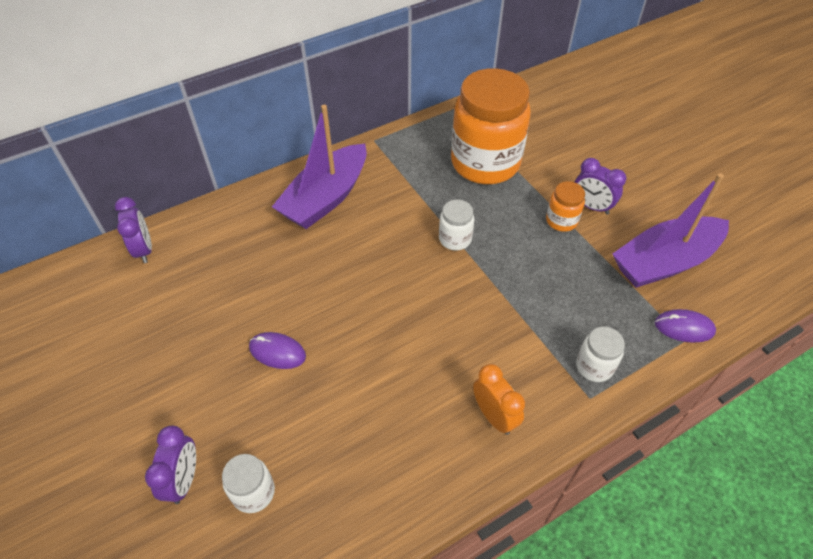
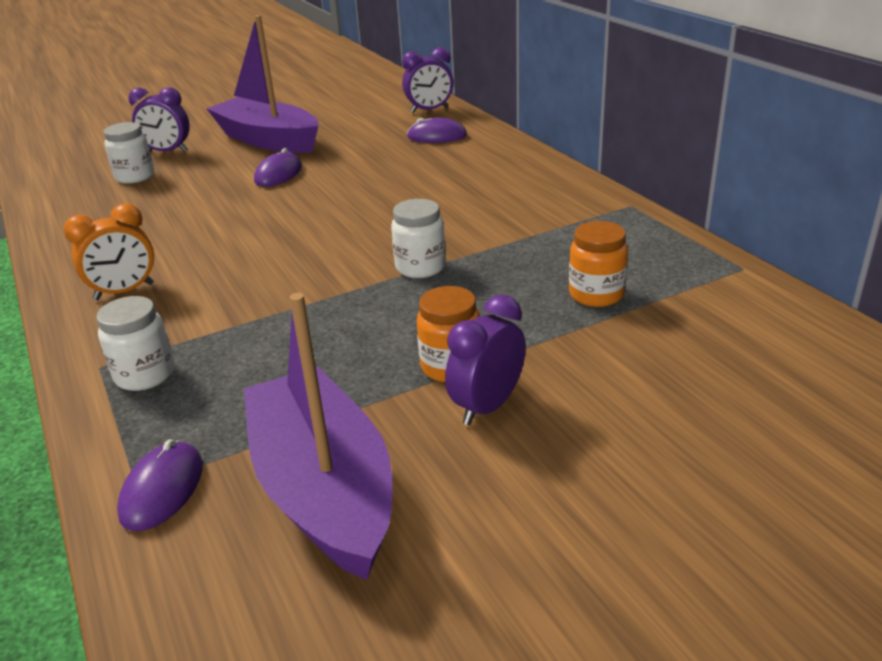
camera: 95 degrees right, 20 degrees down
purple boat [272,105,367,229] -> purple boat moved to [206,15,318,153]
orange jar [451,68,531,184] -> orange jar [569,221,628,307], size x0.43
none -> purple mouse [407,118,467,143]

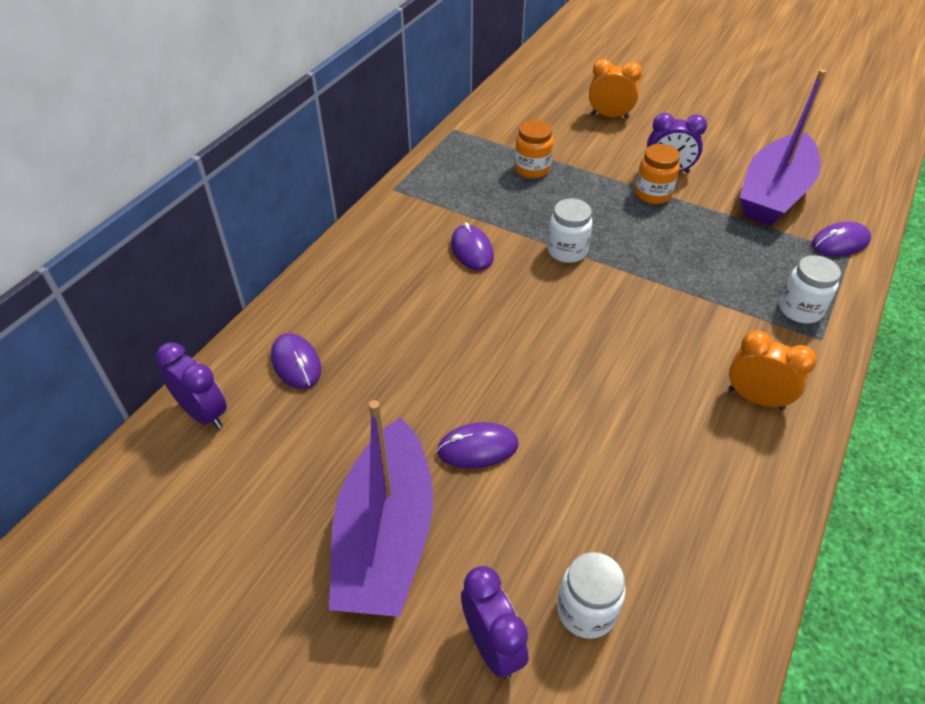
camera: 125 degrees left, 15 degrees up
none -> purple mouse [451,223,494,271]
none -> orange clock [589,59,642,119]

